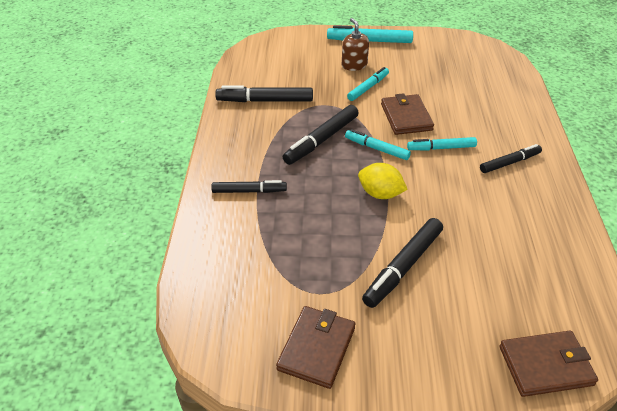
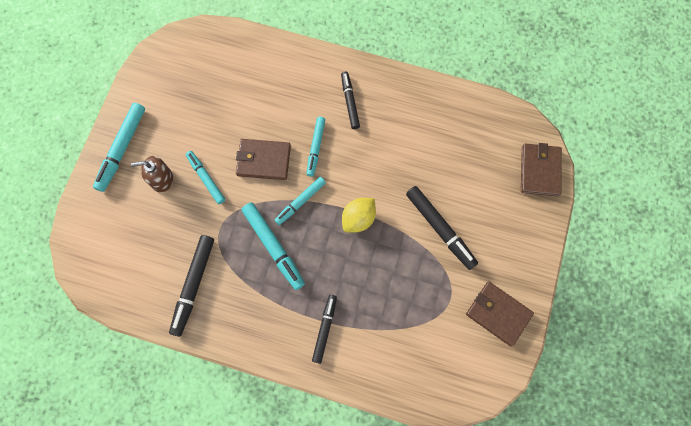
camera: 75 degrees left, 30 degrees up
black marker [283,105,359,165] -> turquoise marker [241,202,305,290]

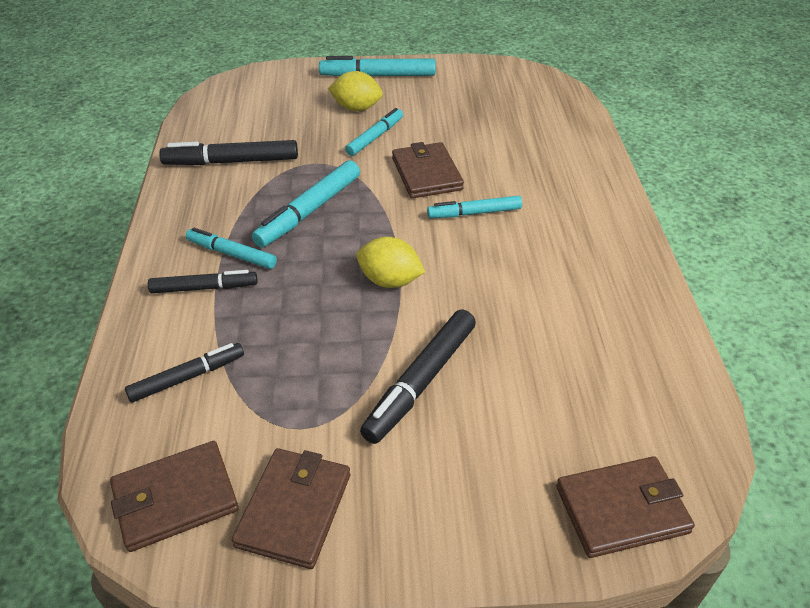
camera: 70 degrees right, 30 degrees down
brown soap dispenser [131,156,173,193] -> yellow lemon [328,71,383,111]
turquoise marker [275,177,326,225] -> turquoise marker moved to [186,228,277,269]
black marker [341,71,360,129] -> black marker moved to [125,343,244,403]
none -> brown wallet [110,441,239,552]

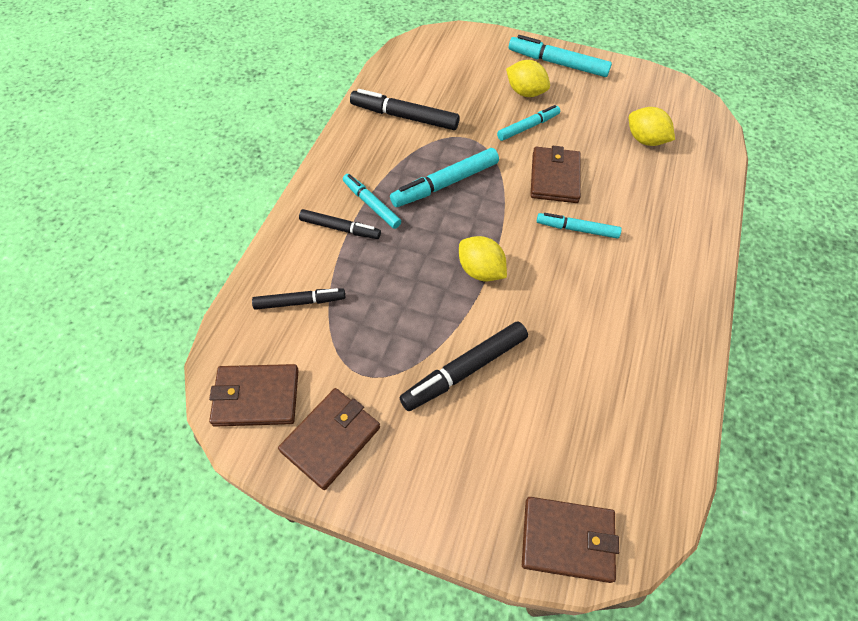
camera: 20 degrees right, 15 degrees up
none -> yellow lemon [629,107,675,146]

